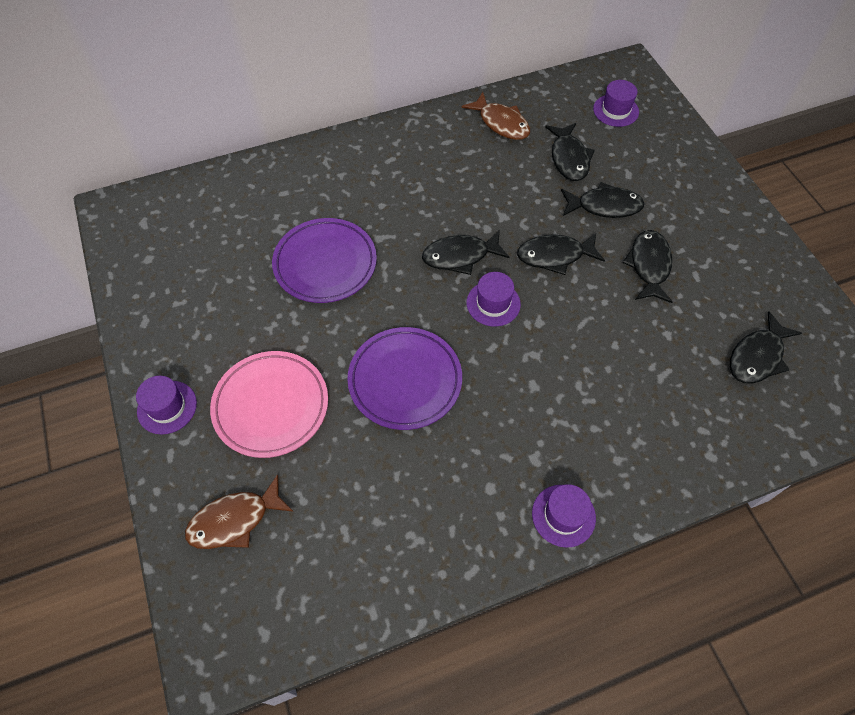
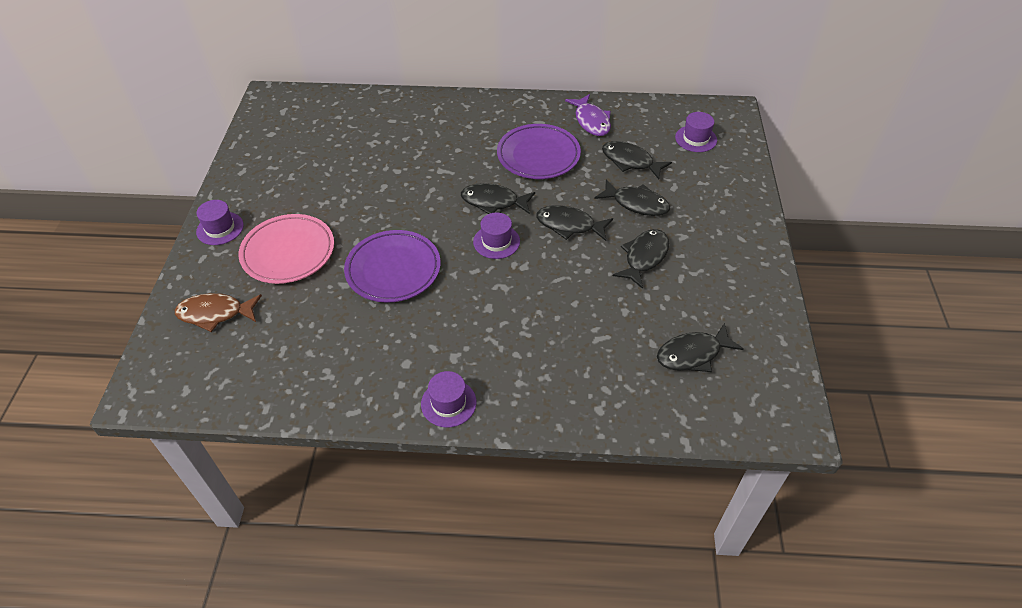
camera: 25 degrees right, 10 degrees down
purple plate [272,218,377,303] -> purple plate moved to [497,124,581,179]
brown fish [461,92,530,140] -> purple fish [565,94,611,136]
black fish [545,123,595,181] -> black fish turned 105 degrees clockwise [602,141,672,179]

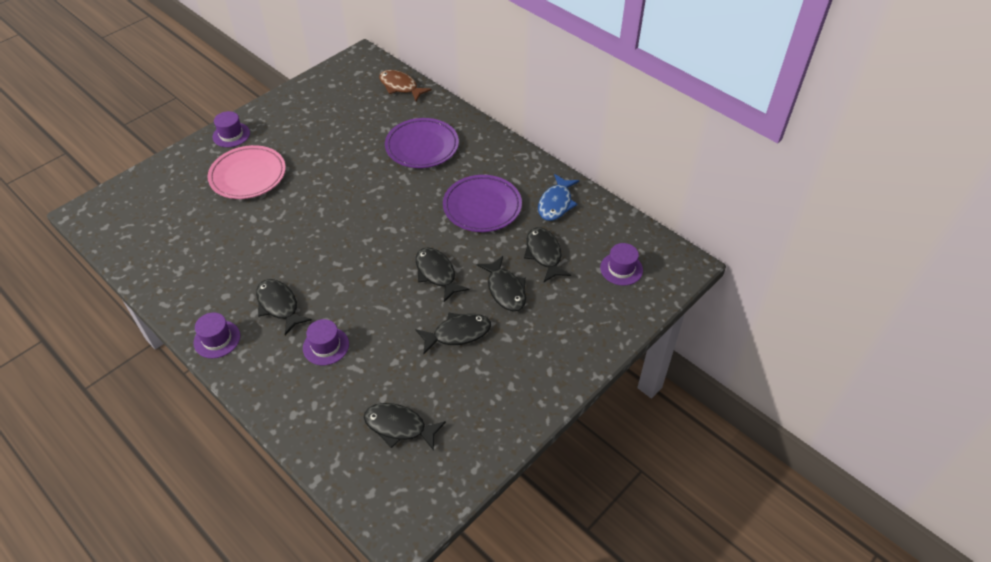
camera: 40 degrees right, 0 degrees up
brown fish [175,293,262,332] -> brown fish moved to [379,70,432,101]
purple plate [344,230,441,303] -> purple plate moved to [385,118,459,168]
black fish [461,183,535,214] -> black fish moved to [256,279,312,335]
purple hat [473,213,520,259] -> purple hat moved to [303,319,349,365]
purple fish [565,94,611,136] -> blue fish [538,174,579,221]

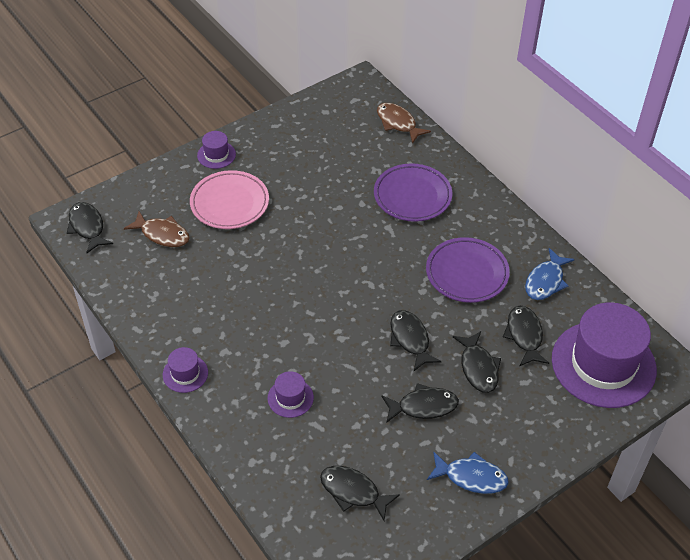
camera: 10 degrees right, 0 degrees up
black fish [256,279,312,335] -> black fish moved to [67,202,113,253]
purple hat [600,243,643,286] -> purple hat [552,302,657,408], size x2.31
none -> brown fish [124,211,189,247]
none -> blue fish [427,452,509,494]

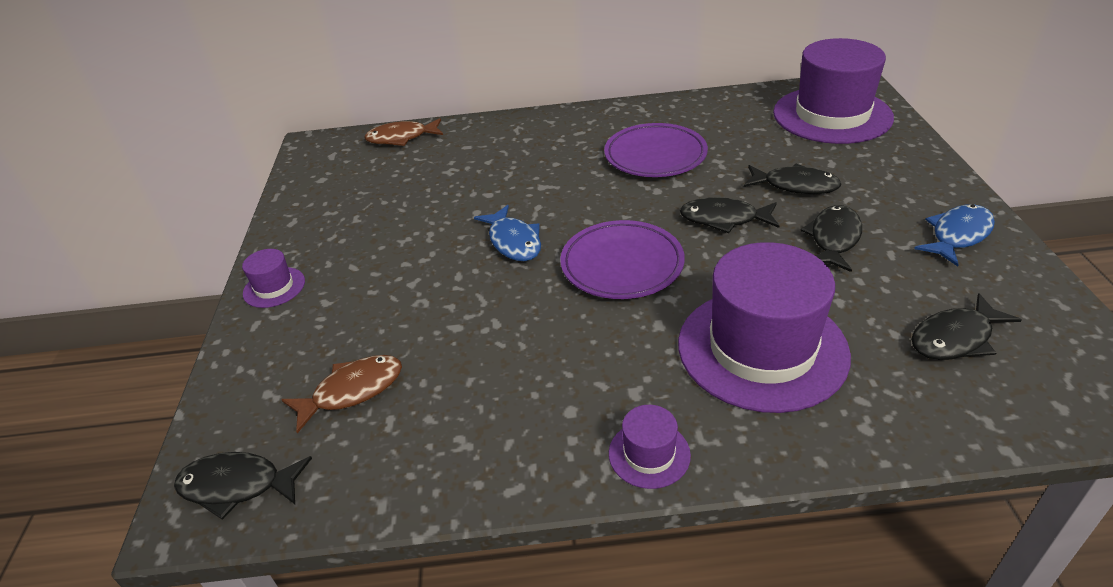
camera: 55 degrees left, 10 degrees down
pink plate [190,170,269,229] -> none
purple hat [268,371,314,418] -> purple hat [678,242,851,413], size x2.31
purple plate [374,163,452,222] -> purple plate moved to [560,220,685,299]
black fish [503,306,549,366] -> none
blue fish [525,248,575,300] -> blue fish moved to [474,205,541,261]

